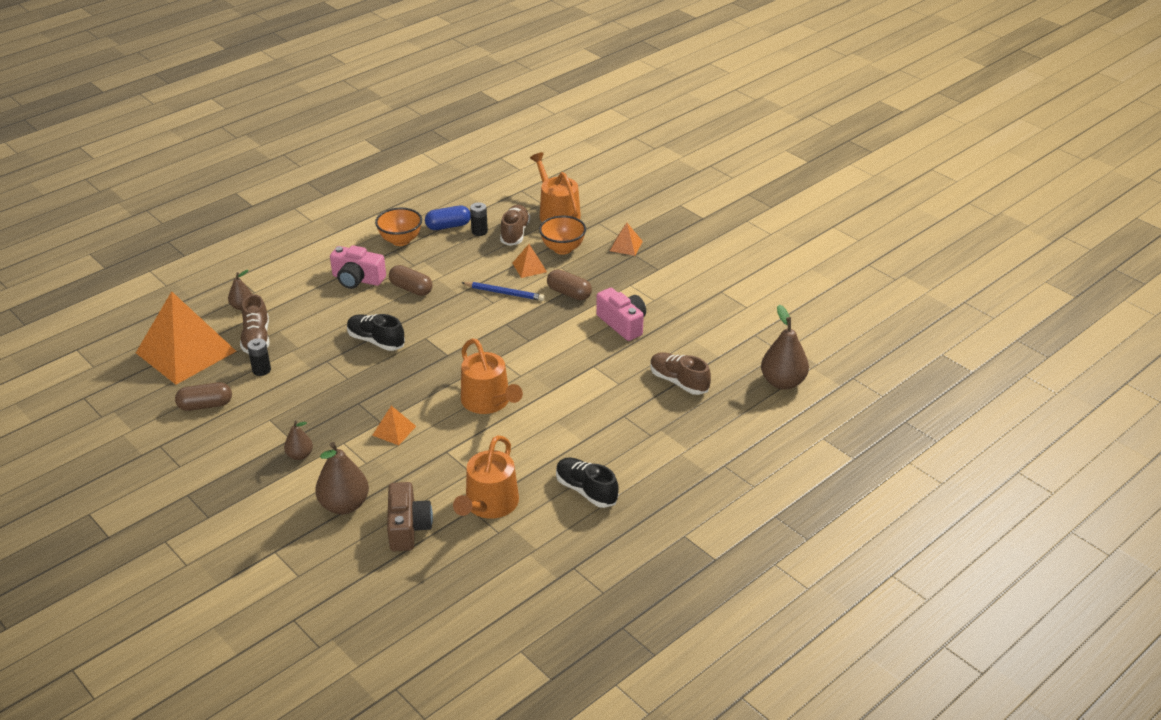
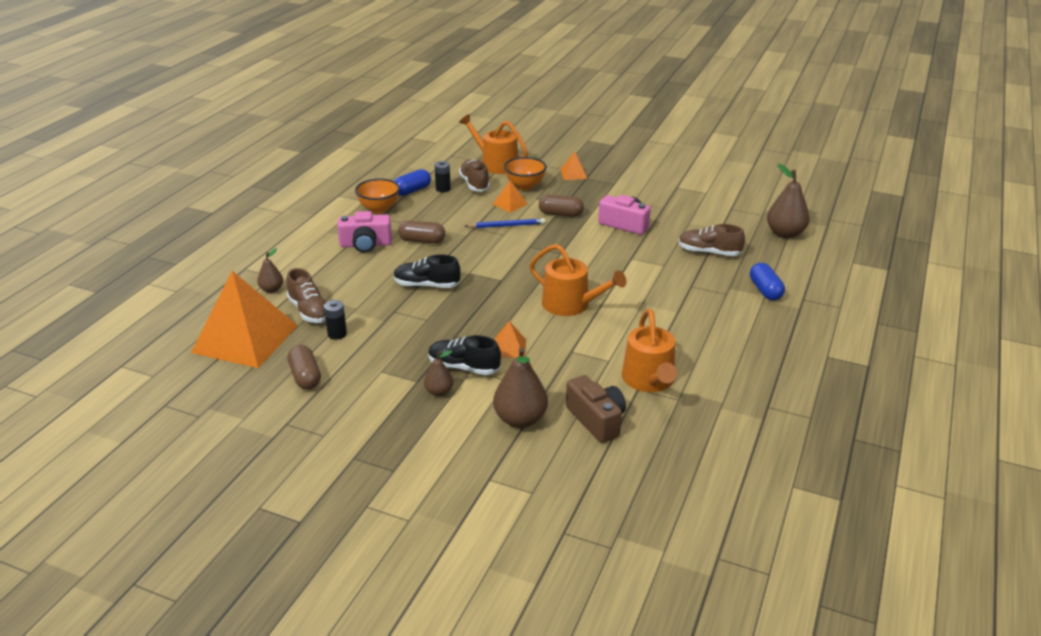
camera: 25 degrees left, 5 degrees down
brown capsule [175,382,232,411] -> brown capsule turned 75 degrees counterclockwise [288,345,321,390]
black shoe [556,457,619,508] -> black shoe moved to [428,335,501,375]
none -> blue capsule [750,263,785,300]

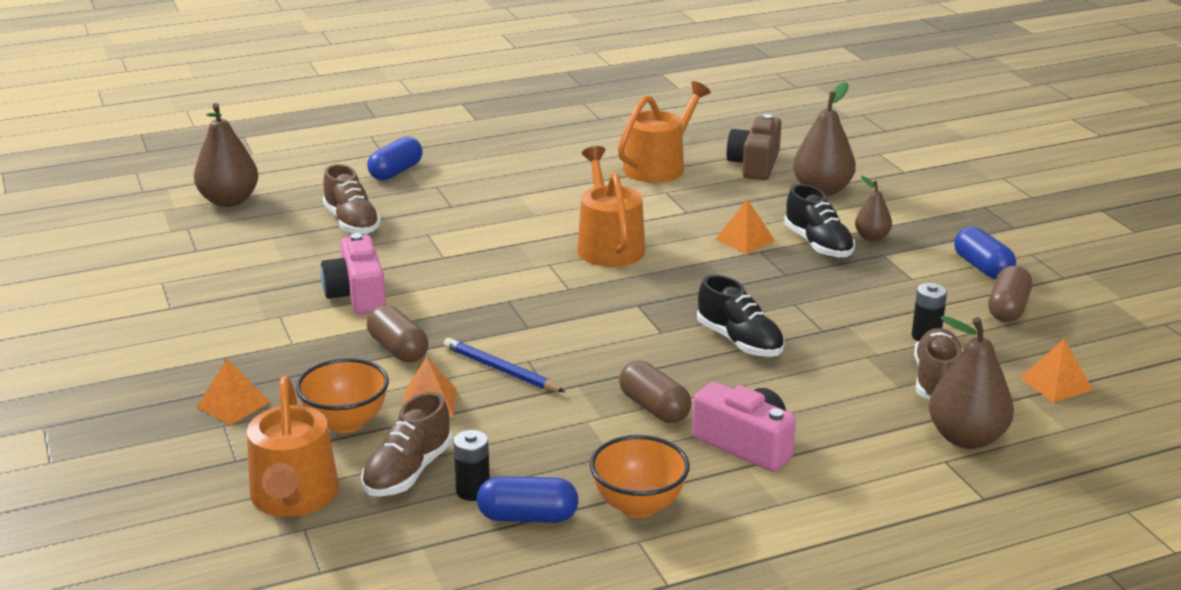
camera: 135 degrees left, 5 degrees down
orange pyramid [191,271,298,368] -> orange pyramid [1020,338,1093,403], size x0.42
brown pear [257,248,283,293] -> brown pear [929,316,1014,449], size x1.79
none -> blue capsule [954,227,1016,279]

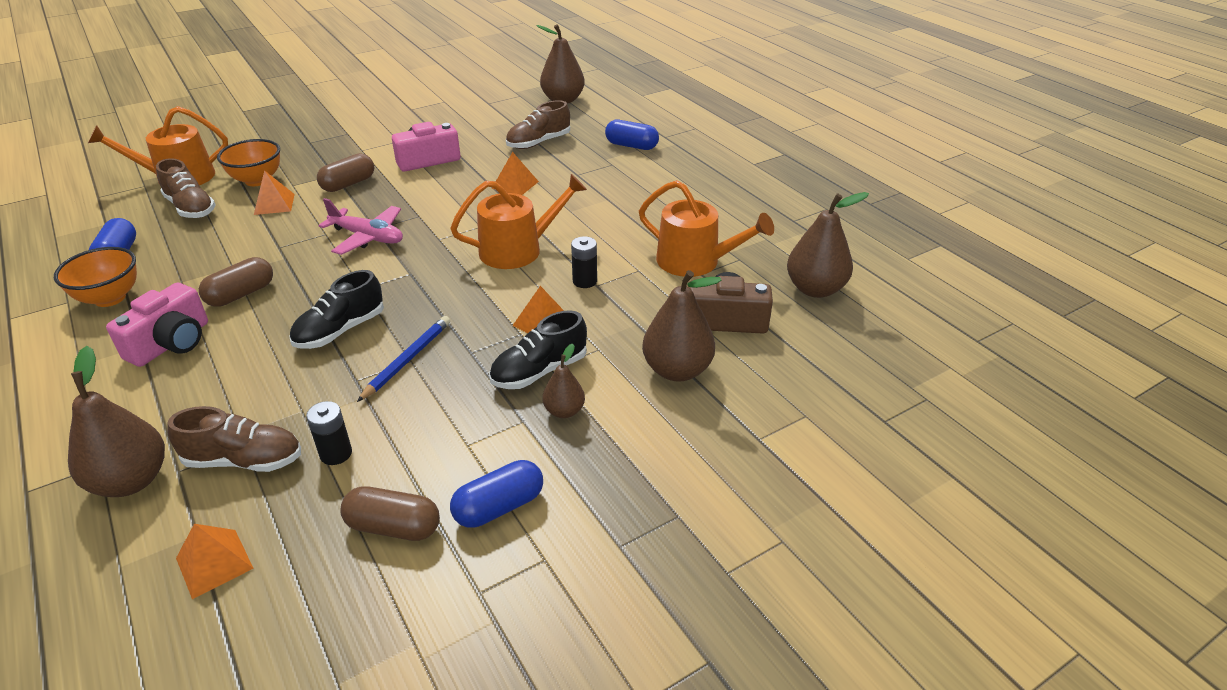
camera: 80 degrees right, 10 degrees up
orange pyramid [197,359,270,425] -> orange pyramid moved to [492,152,539,195]
brown shoe [361,392,452,496] -> brown shoe turned 150 degrees counterclockwise [156,158,216,218]
blue pencil [443,338,565,392] -> blue pencil moved to [357,316,450,402]
black battery [453,430,490,501] -> black battery moved to [571,236,597,288]
none -> pink plane [319,198,403,255]
none -> brown pear [787,192,869,298]

